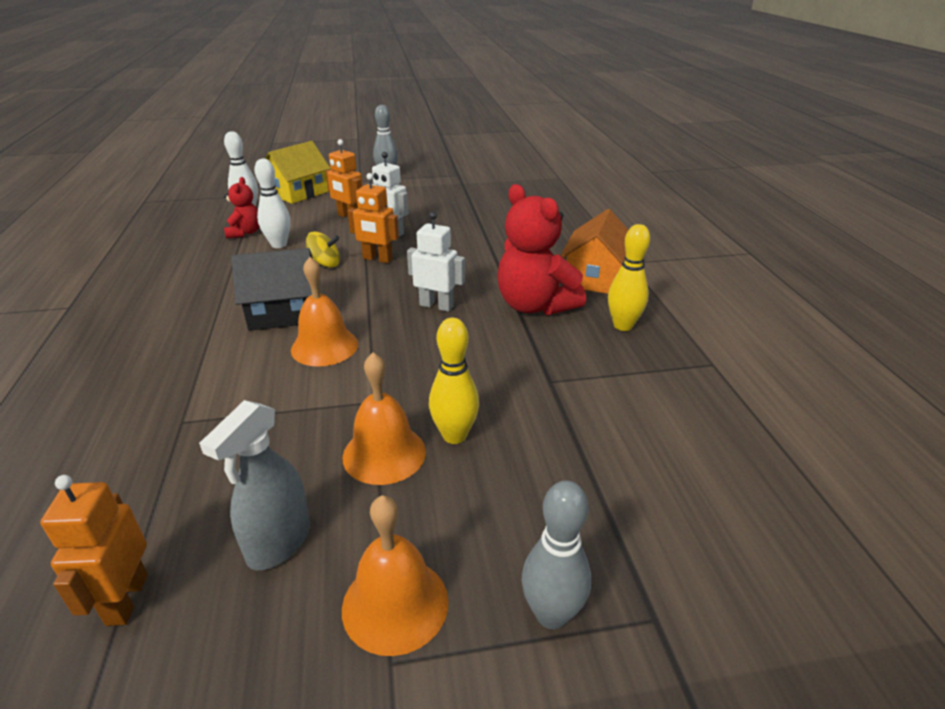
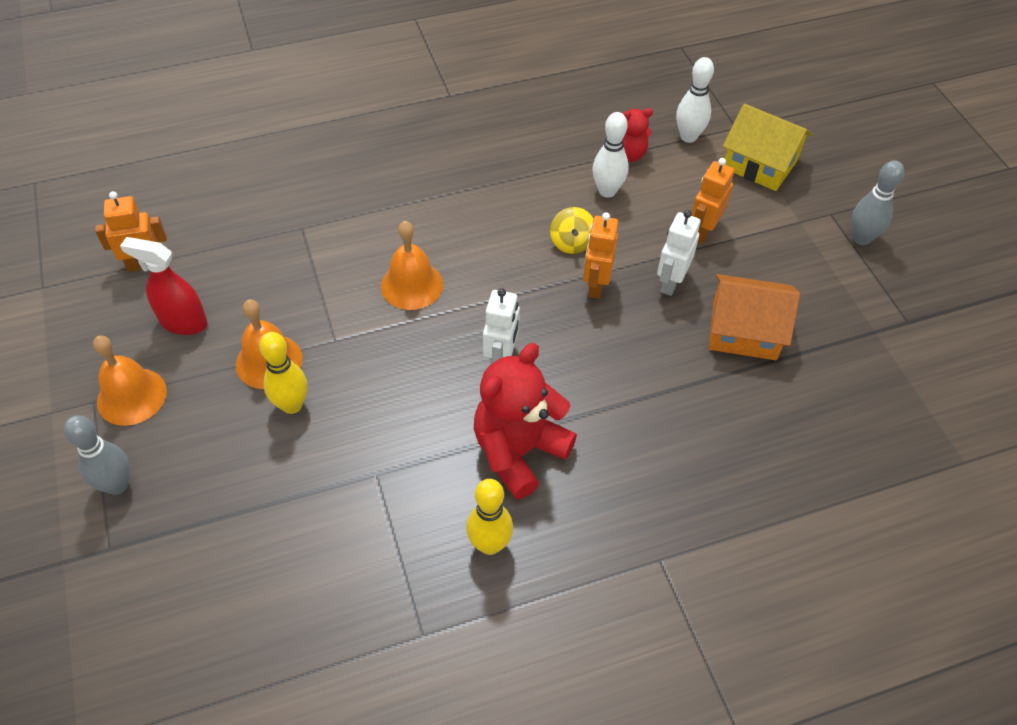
camera: 80 degrees right, 20 degrees up
grey spray bottle [199,400,310,570] -> red spray bottle [120,237,208,335]
black house [231,248,313,331] -> none
orange house [560,209,628,294] -> orange house moved to [709,274,800,360]

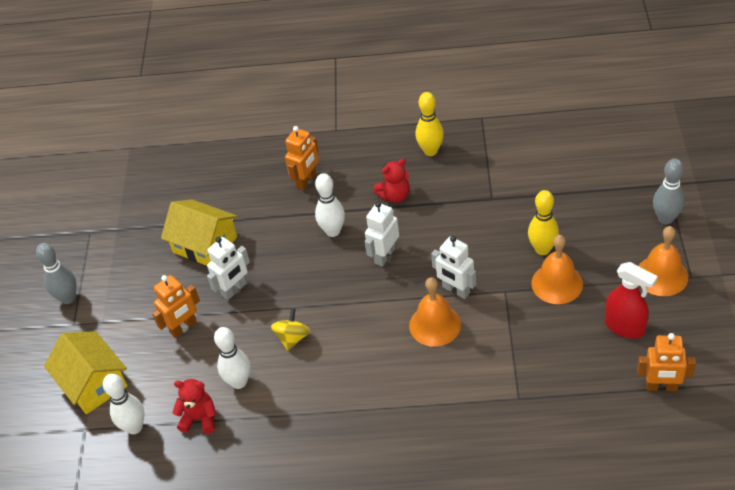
camera: 155 degrees left, 5 degrees down
red teddy bear [474,343,577,500] -> red teddy bear [374,159,410,203], size x0.54
orange robot [583,212,619,299] -> orange robot moved to [285,126,319,190]
orange house [709,274,800,360] -> yellow house [161,199,238,266]
none -> white bowling pin [315,173,345,237]
none -> white robot [431,236,476,299]

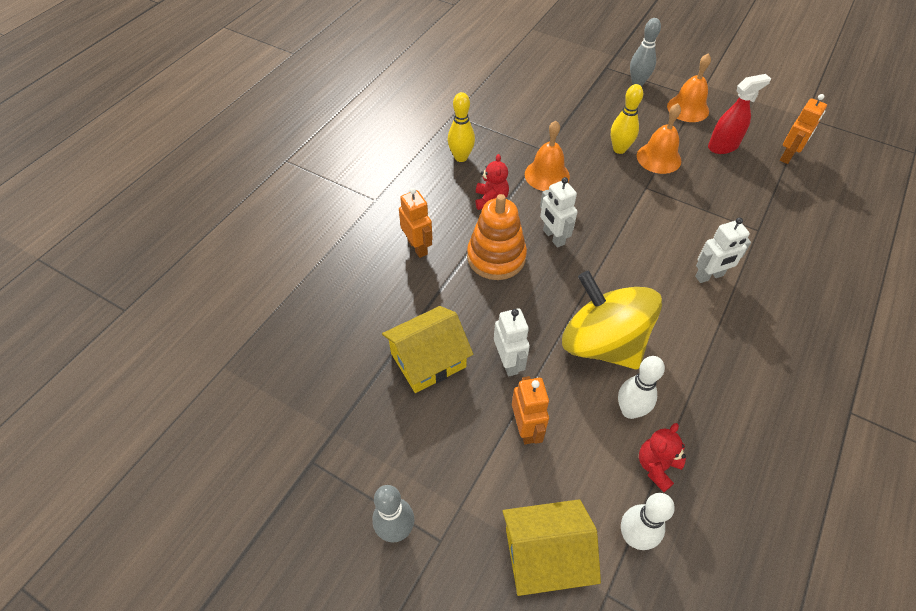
camera: 65 degrees left, 5 degrees up
yellow spinning top [271,308,310,351] -> yellow spinning top [562,271,662,369], size x2.44
white bowling pin [315,173,345,237] -> orange stacking toy [467,194,527,280]
orange bell [409,277,461,347] -> orange bell moved to [525,121,570,191]
white robot [431,236,476,299] -> white robot moved to [695,217,751,283]

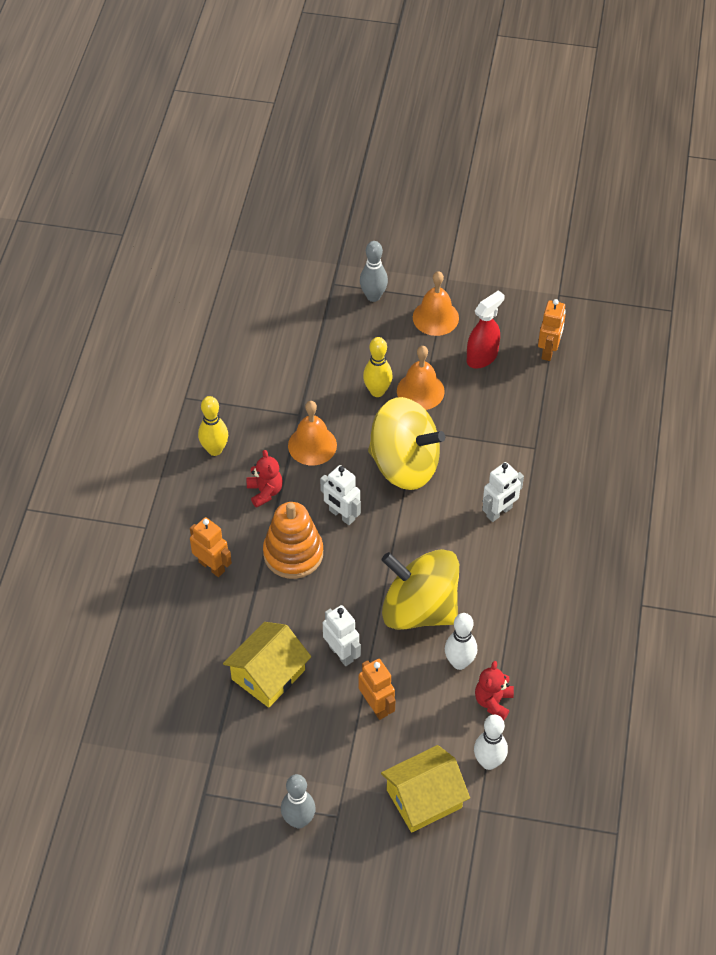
camera: 20 degrees left, 0 degrees up
none -> yellow spinning top [368,397,445,490]

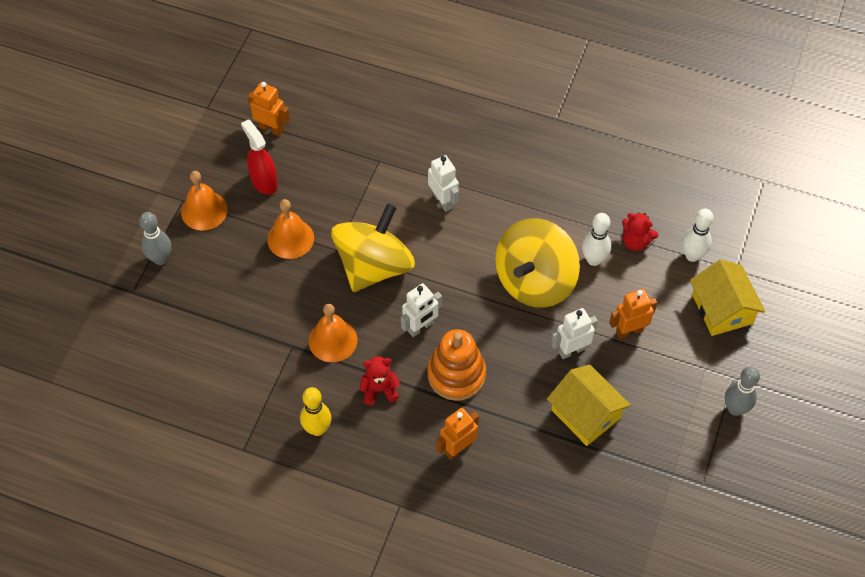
camera: 80 degrees left, 5 degrees up
yellow bowling pin [363,337,393,397] -> none

